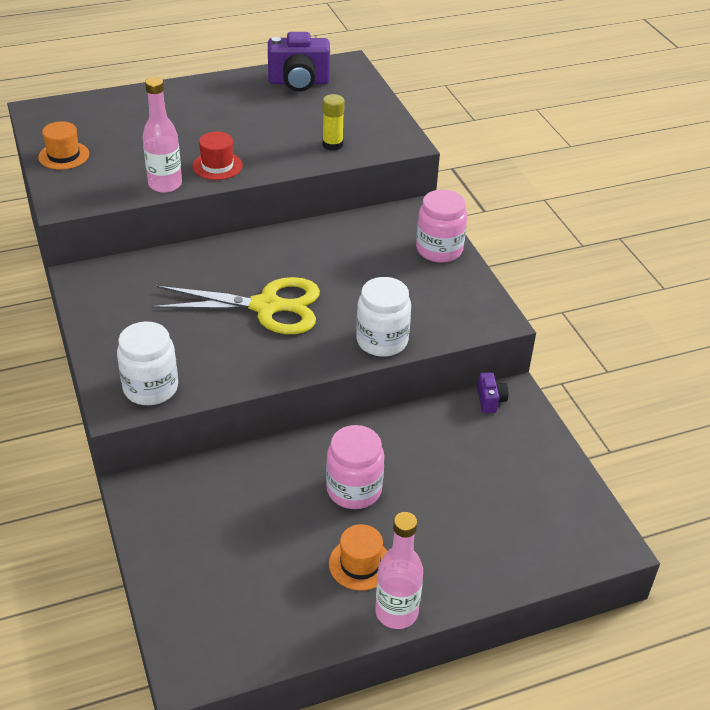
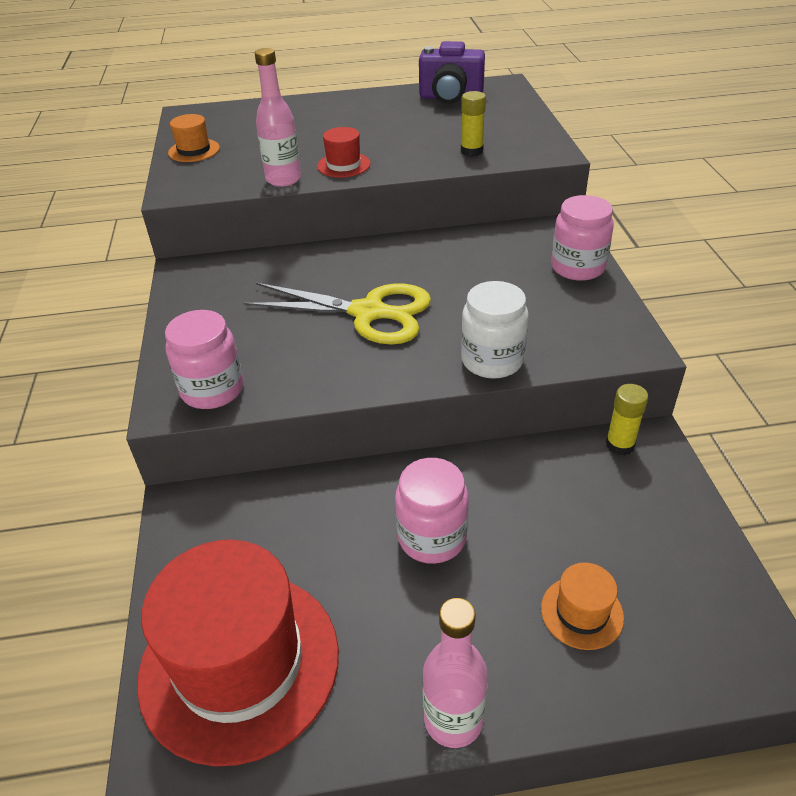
camera: 15 degrees right, 0 degrees up
white jar [117,321,178,405] -> pink jar [165,310,244,409]
orange hat [329,524,387,591] -> orange hat moved to [541,562,624,650]
purple camera [477,373,509,413] -> yellow glue stick [605,384,648,455]
none -> red hat [137,539,339,766]

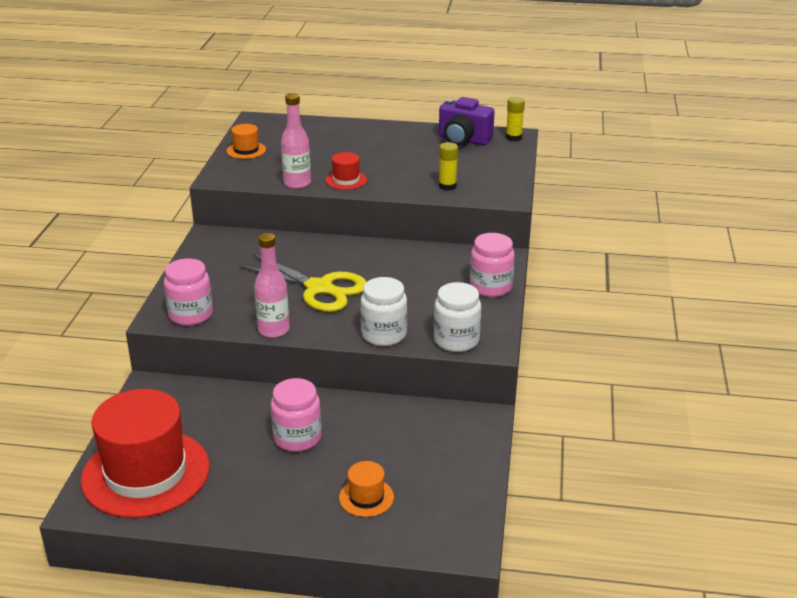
camera: 15 degrees right, 10 degrees down
pink bottle [423,598,488,748] -> pink bottle moved to [254,233,290,338]
yellow glue stick [605,384,648,455] -> yellow glue stick moved to [506,97,525,141]
none -> white jar [434,282,481,352]

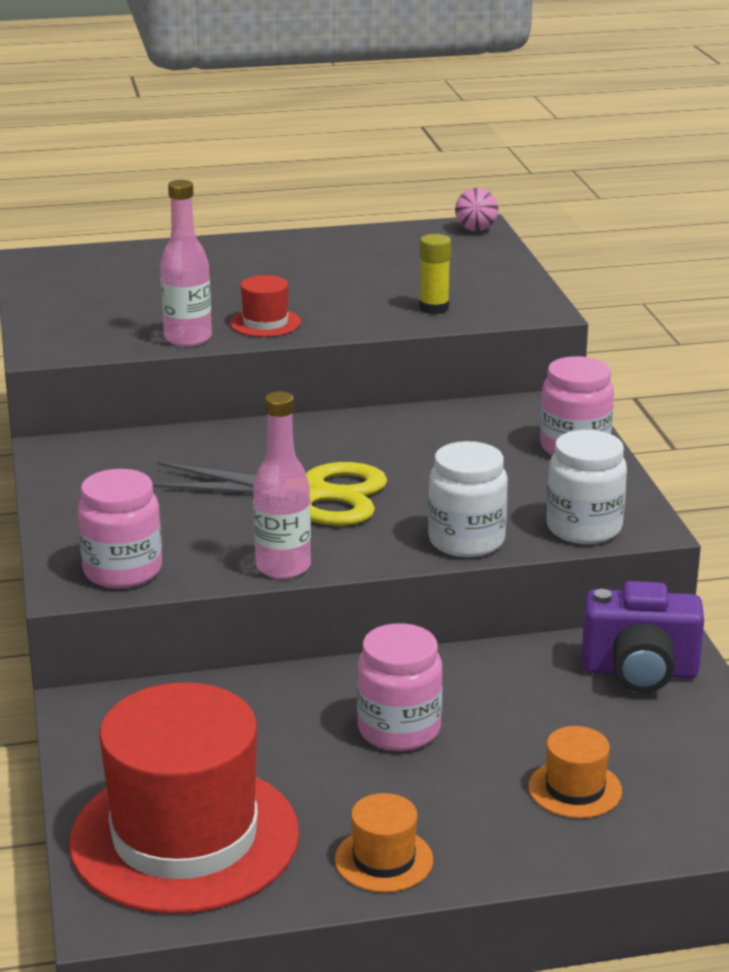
camera: 20 degrees left, 5 degrees down
orange hat [227,124,266,159] -> orange hat moved to [335,793,433,892]
purple camera [439,97,495,146] -> purple camera moved to [582,581,704,693]
yellow glue stick [506,97,525,141] -> pink ball [455,188,498,231]

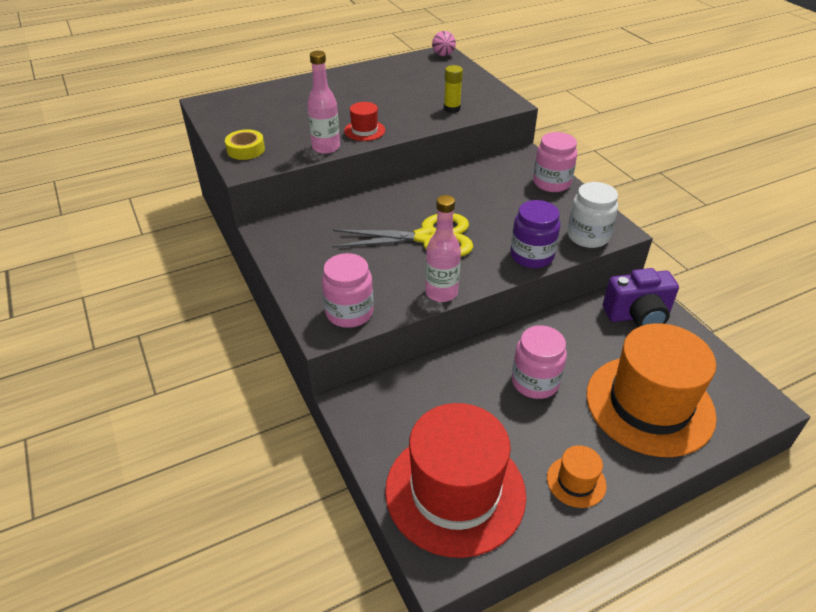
camera: 15 degrees left, 15 degrees up
white jar [428,441,508,557] -> purple jar [510,200,560,268]
orange hat [529,726,622,818] -> orange hat [586,323,717,457], size x2.36
none -> yellow tape [225,129,265,160]

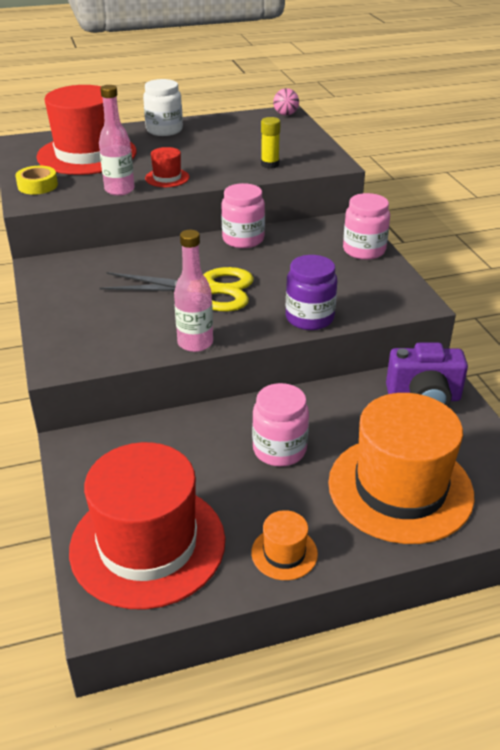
camera: 10 degrees right, 5 degrees down
pink jar [322,253,373,328] -> pink jar moved to [221,183,265,248]
white jar [567,182,618,248] -> white jar moved to [143,79,183,136]
none -> red hat [36,85,137,175]

